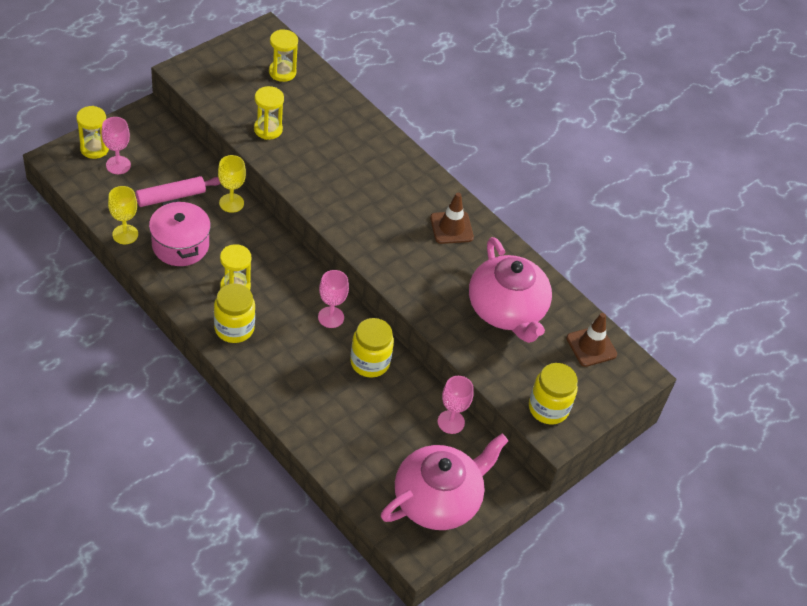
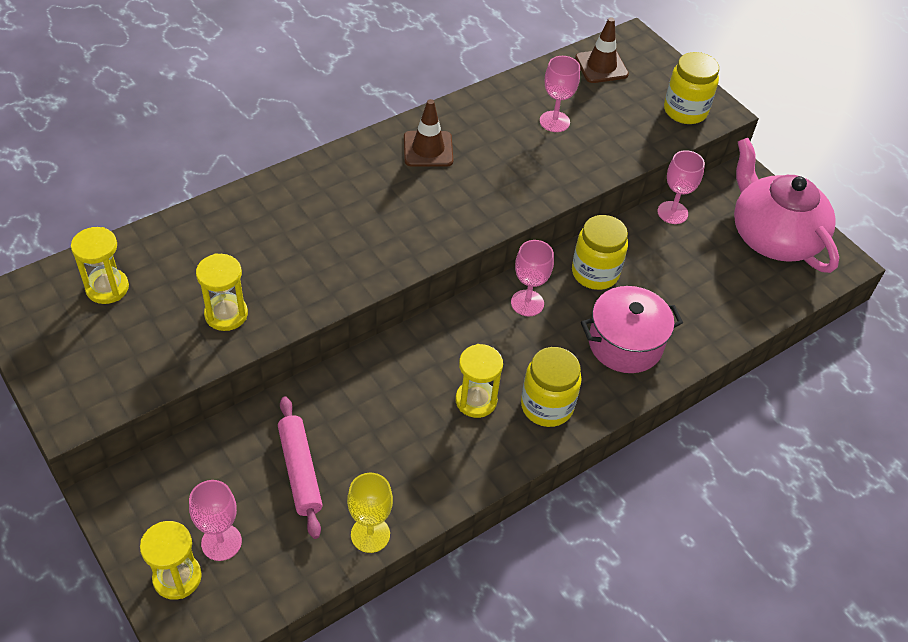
camera: 80 degrees left, 0 degrees up
pink pot [149,199,211,266] -> pink pot moved to [581,286,683,373]
yellow goblet [218,155,246,213] -> none
pink teapot [469,237,552,343] -> pink goblet [540,56,580,132]

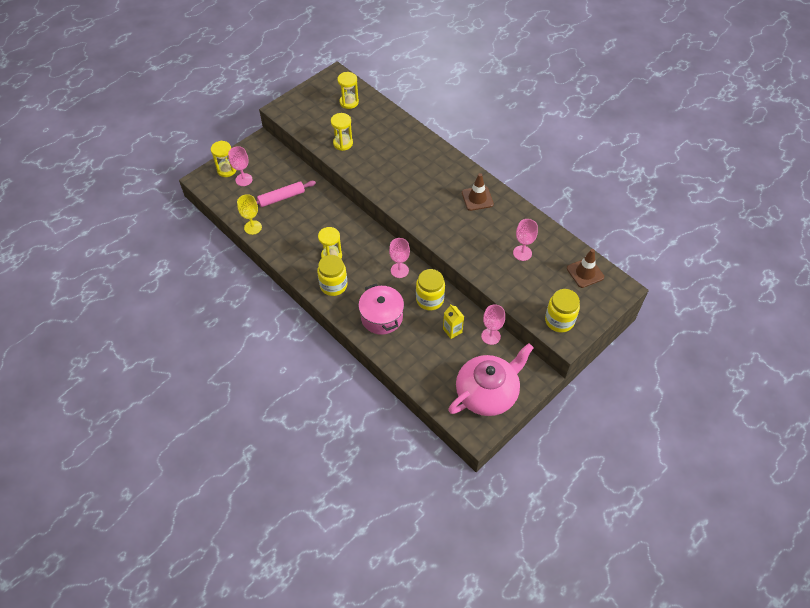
camera: 85 degrees right, 5 degrees up
none -> yellow carton [443,304,464,339]

